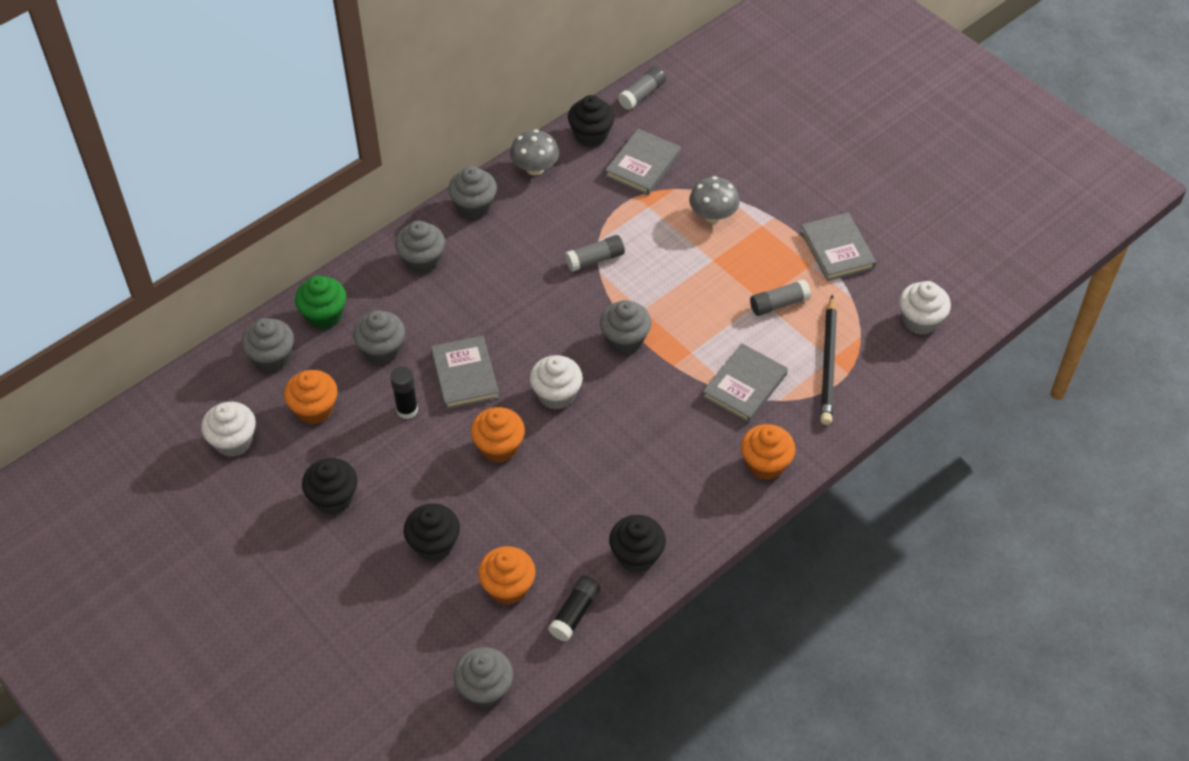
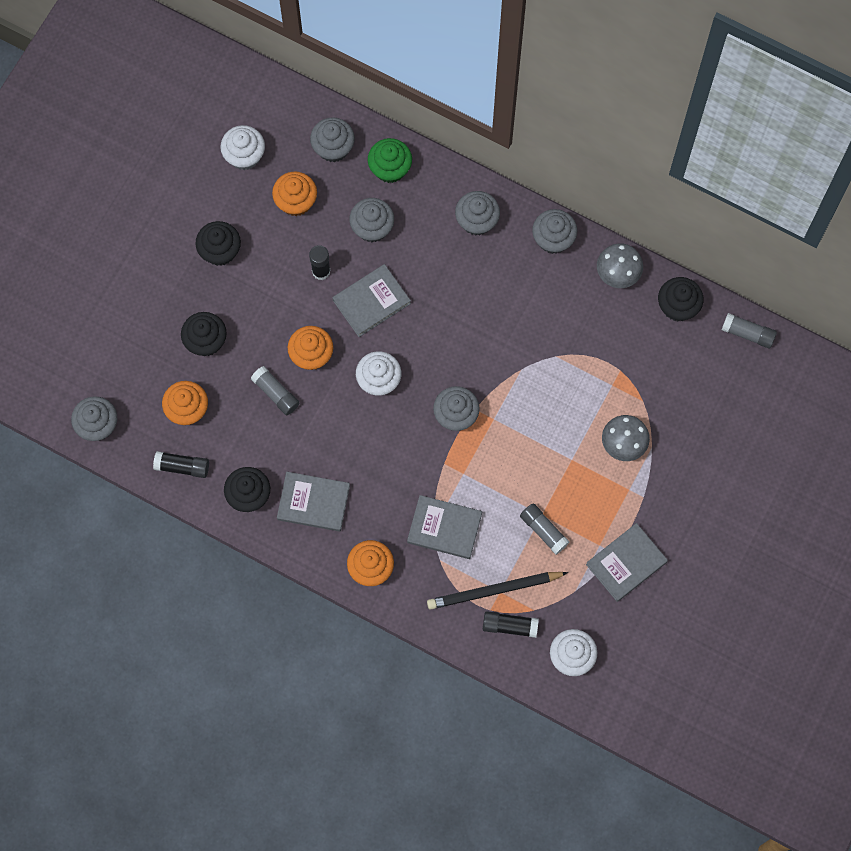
camera: 70 degrees right, 20 degrees up
grey glue stick [565,235,625,271] -> grey glue stick moved to [251,366,300,415]
grey book [605,129,681,195] -> grey book moved to [277,472,350,532]
none -> black glue stick [483,611,539,638]

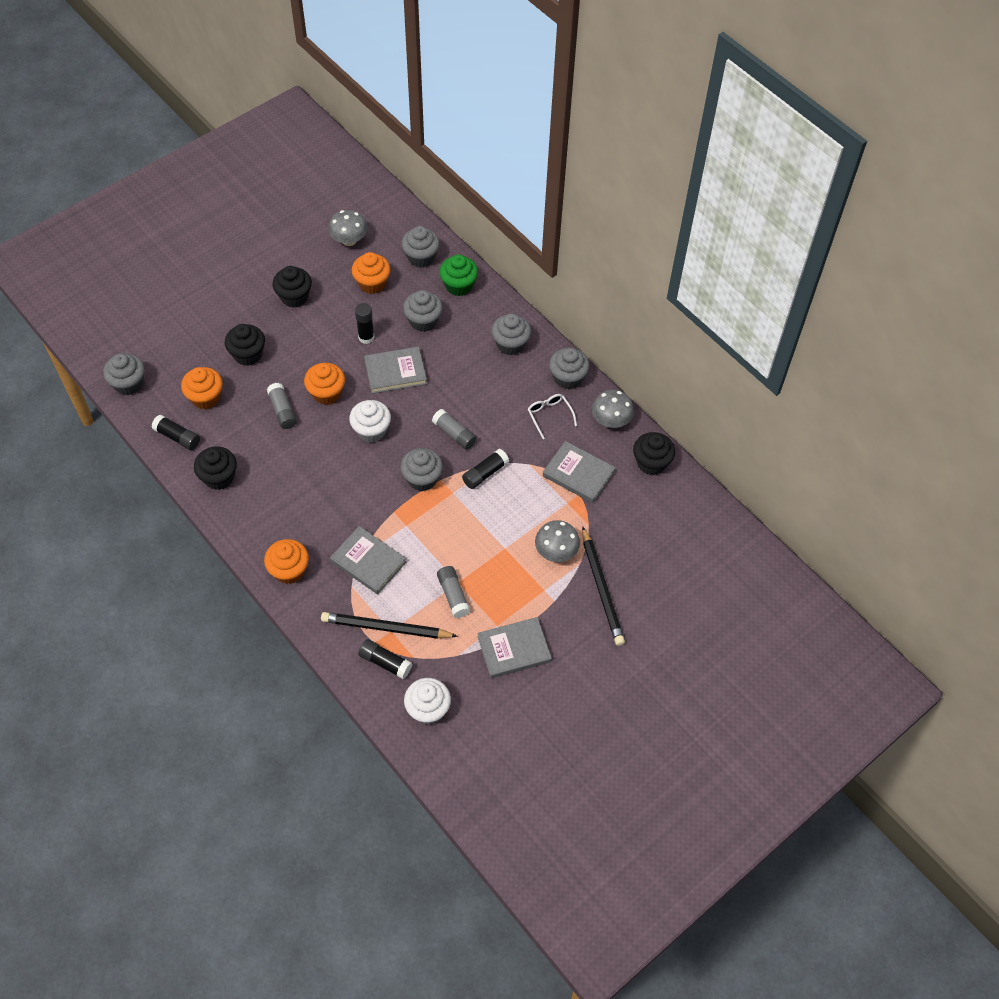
camera: 20 degrees right, 15 degrees down
white cupcake [220,125,265,170] -> grey mushroom [328,210,367,246]
grey book [277,472,350,532] -> grey book moved to [543,441,615,503]
grey glue stick [722,313,777,348] -> grey glue stick moved to [432,409,477,450]
none -> black glue stick [462,449,509,489]
none -> white glasses [528,394,577,439]
none -> black pencil [582,526,625,646]

